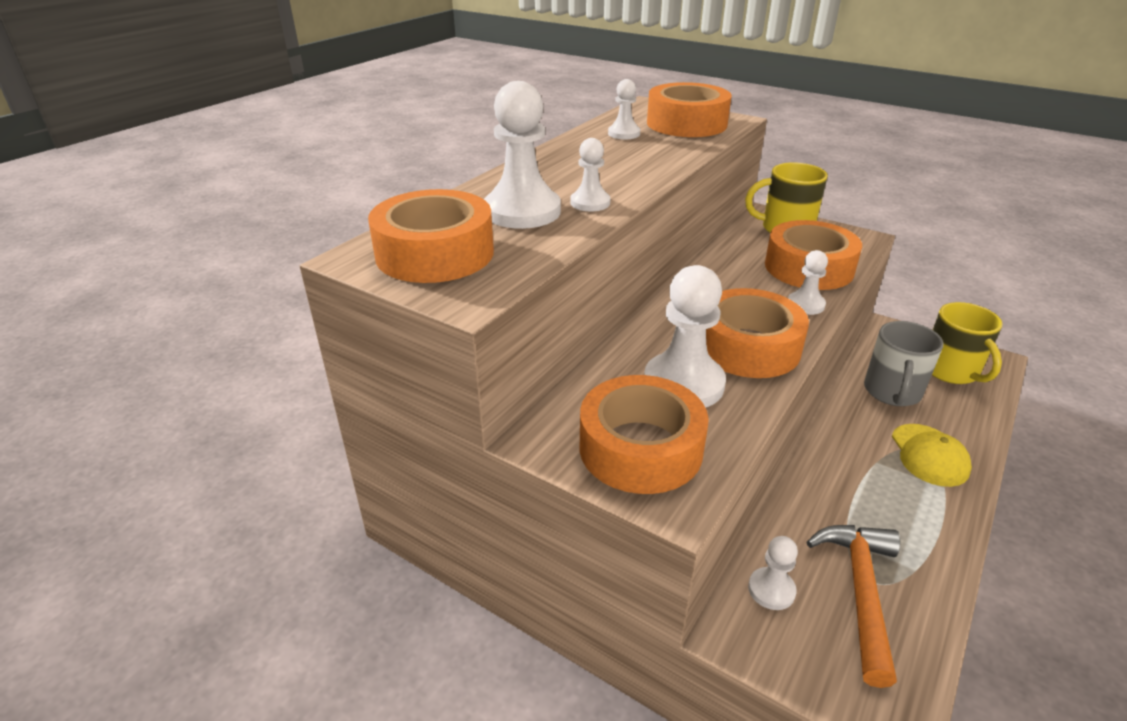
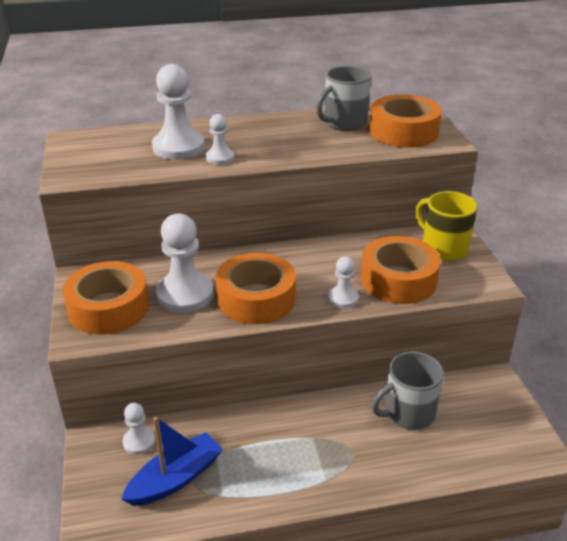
camera: 45 degrees right, 0 degrees up
orange tape [368,189,494,283] -> none
white pawn [608,79,640,139] -> grey mug [316,66,371,131]
orange hammer [807,525,900,688] -> blue boat [121,417,223,506]
yellow cap [892,424,972,487] -> none
yellow mug [932,302,1003,384] -> none

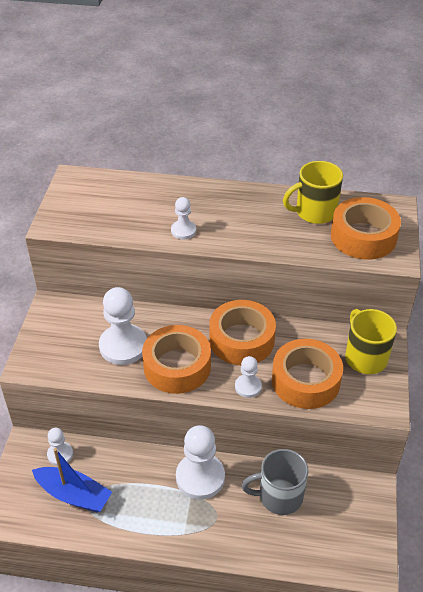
camera: 20 degrees right, 10 degrees up
orange tape [63,261,149,334] -> orange tape moved to [209,300,276,365]
blue boat [121,417,223,506] -> blue boat turned 45 degrees clockwise [32,448,112,512]
white pawn [152,64,205,160] -> white pawn moved to [176,425,225,500]
grey mug [316,66,371,131] -> yellow mug [283,161,343,224]

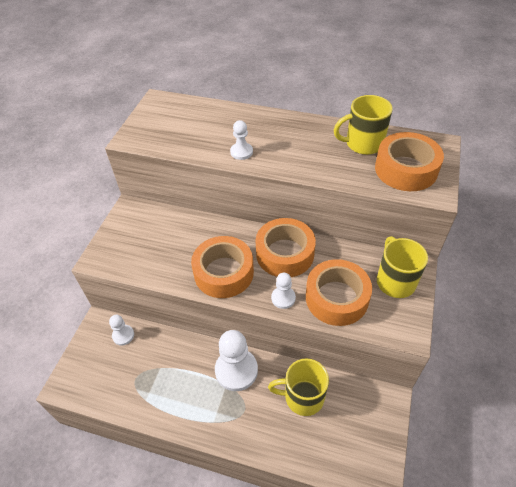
camera: 10 degrees right, 5 degrees up
blue boat [32,448,112,512] -> none
white pawn [99,287,147,365] -> none
grey mug [241,449,308,515] -> yellow mug [268,359,329,416]

